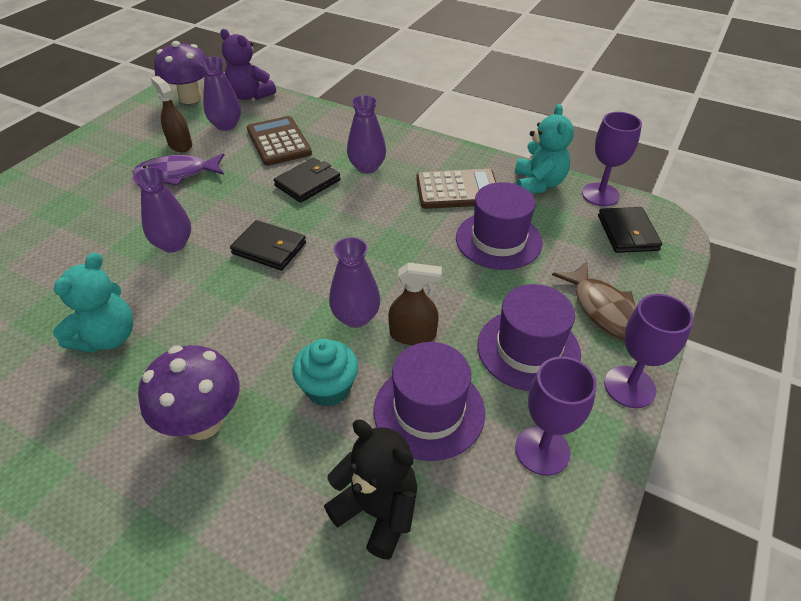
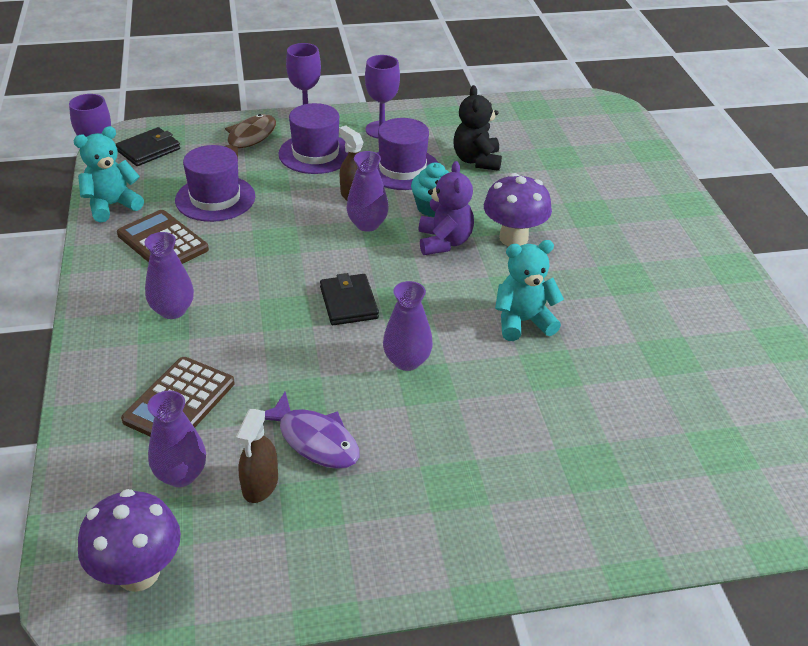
camera: 130 degrees left, 5 degrees down
purple teddy bear [220,29,276,100] -> purple teddy bear moved to [419,161,474,255]
black wallet [274,158,341,203] -> none

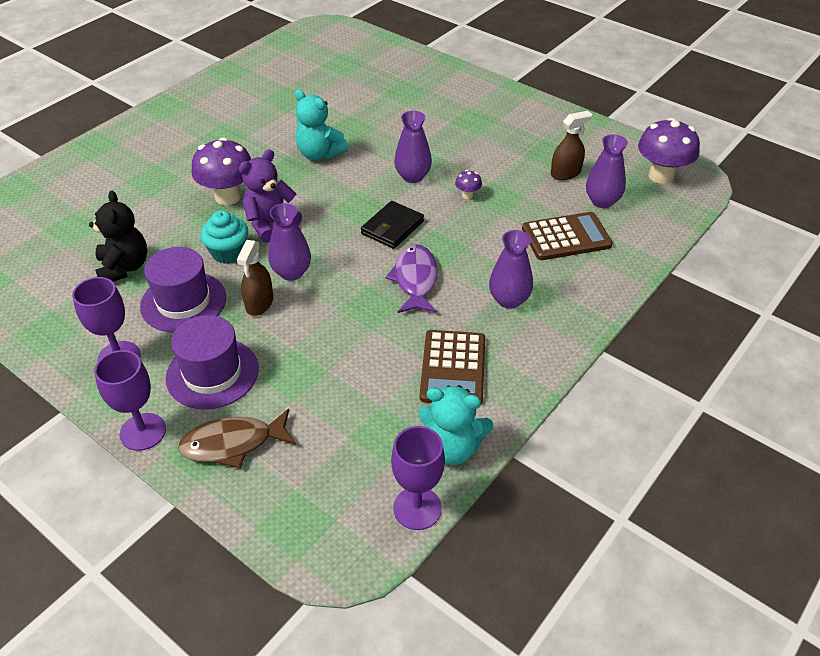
camera: 130 degrees left, 5 degrees up
black wallet [115,127,180,166] -> none
purple hat [175,145,255,222] -> none
purple fish [265,392,359,469] -> purple fish moved to [386,244,437,313]
black teddy bear [453,85,502,171] -> black teddy bear turned 60 degrees counterclockwise [89,191,147,282]
none -> purple mushroom [455,170,482,199]

